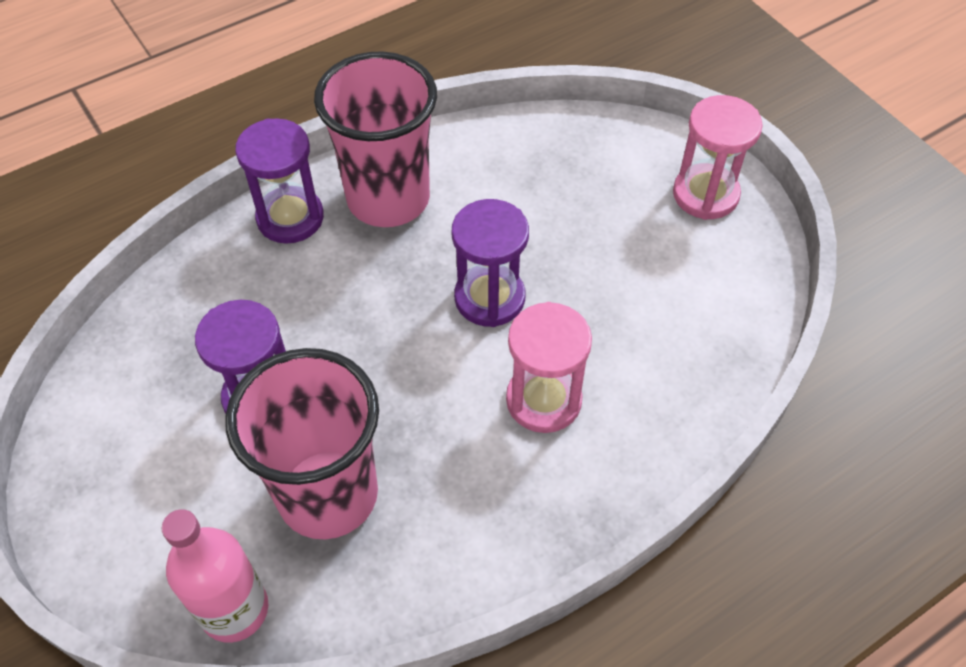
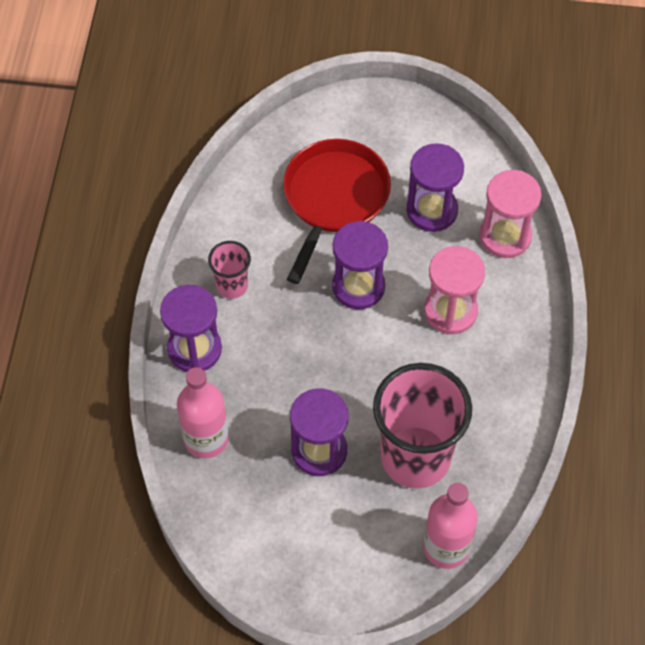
camera: 50 degrees left, 5 degrees up
pink cup [314,51,437,227] -> pink cup [208,241,251,299], size x0.48
pink hourglass [673,95,763,220] -> pink hourglass moved to [479,170,542,258]
none -> pink bottle [177,367,229,458]
none -> red pan [283,139,391,284]
none -> purple hourglass [406,143,464,232]

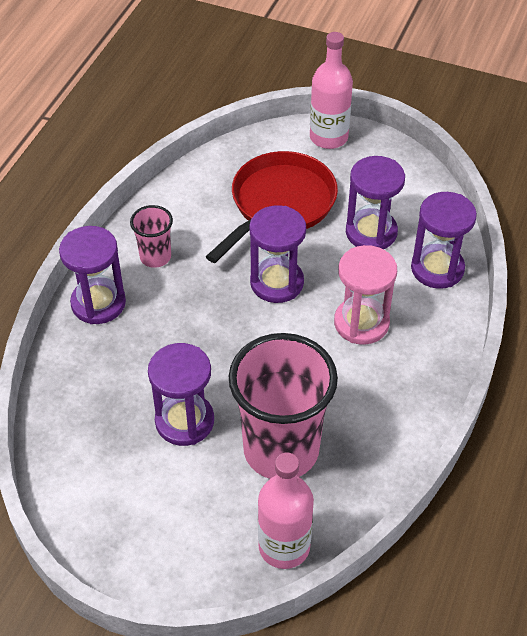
camera: 15 degrees right, 10 degrees down
pink bottle [177,367,229,458] -> pink bottle moved to [310,32,353,149]
pink hourglass [479,170,542,258] -> purple hourglass [411,192,477,289]

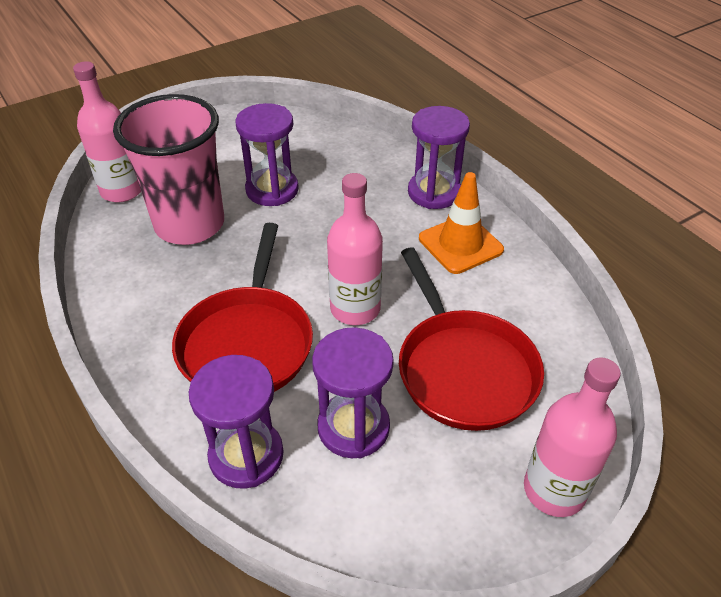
camera: 125 degrees right, 5 degrees down
pink cup [130,205,173,268] -> orange traffic cone [419,172,504,274]
purple hourglass [249,205,306,303] -> pink bottle [327,173,383,325]
pink hourglass [334,245,397,345] -> red pan [172,223,313,392]

